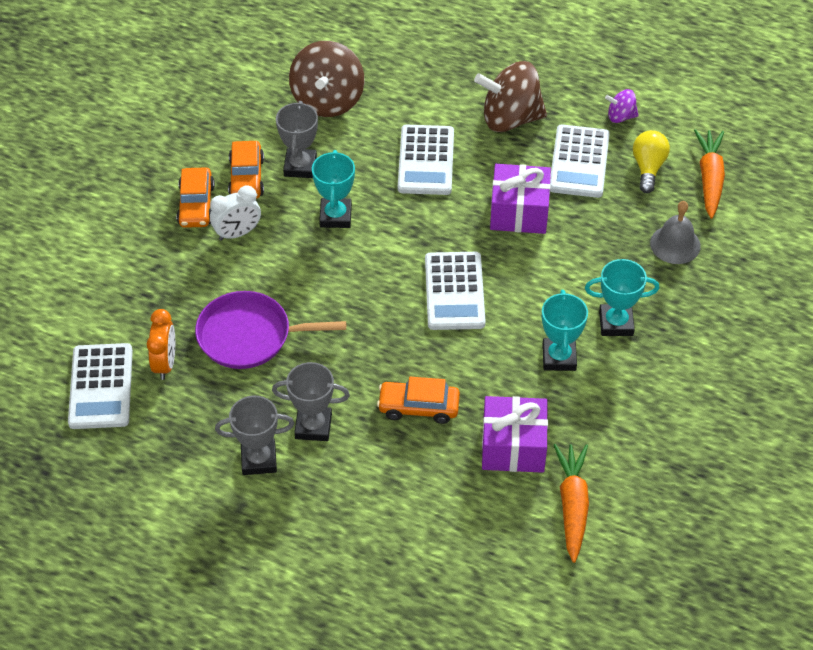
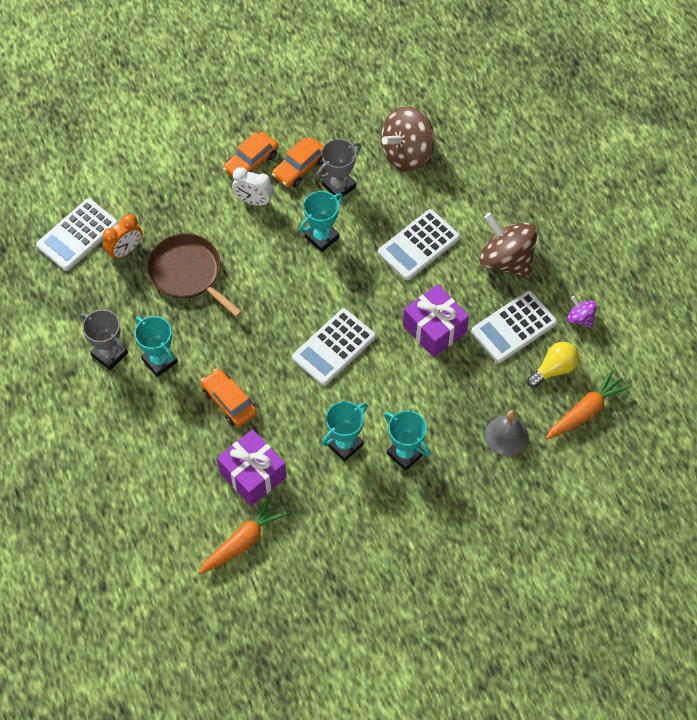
camera: 45 degrees right, 10 degrees up
purple pan [195,291,346,369] -> brown pan [147,233,242,317]
grey trophy [272,362,350,441] -> turquoise trophy [134,316,178,377]

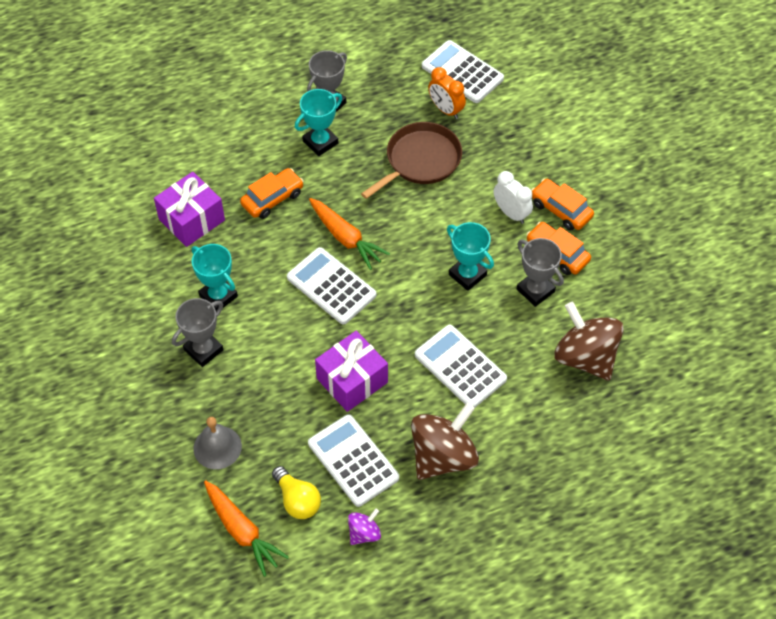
camera: 90 degrees right, 5 degrees down
orange carrot [198,495,289,575] -> orange carrot moved to [309,198,390,270]
white clock [232,167,273,206] -> white clock turned 120 degrees clockwise [494,171,533,224]
turquoise trophy [384,411,430,471] -> grey trophy [172,298,223,367]

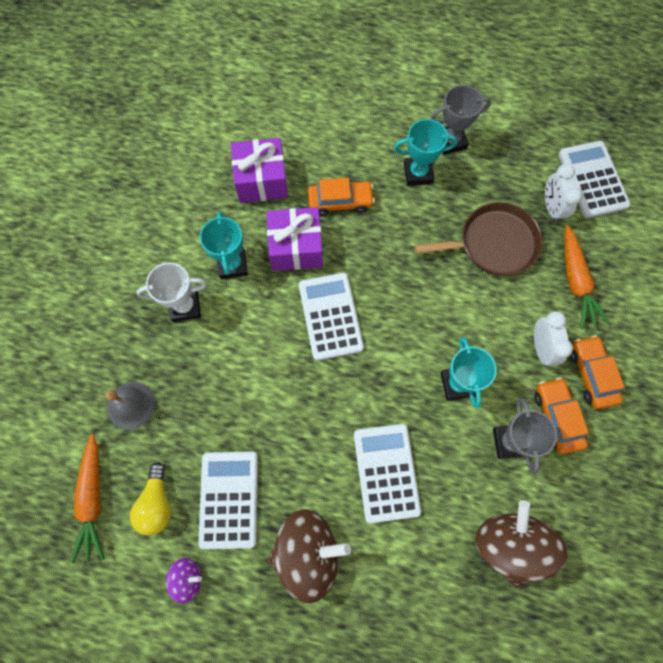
camera: 35 degrees right, 15 degrees up
grey trophy [172,298,223,367] -> white trophy [136,263,207,322]
orange carrot [309,198,390,270] -> orange carrot moved to [564,225,610,329]
purple gift [315,330,388,412] -> purple gift moved to [266,207,323,271]
orange clock [428,67,466,119] -> white clock [545,164,583,223]

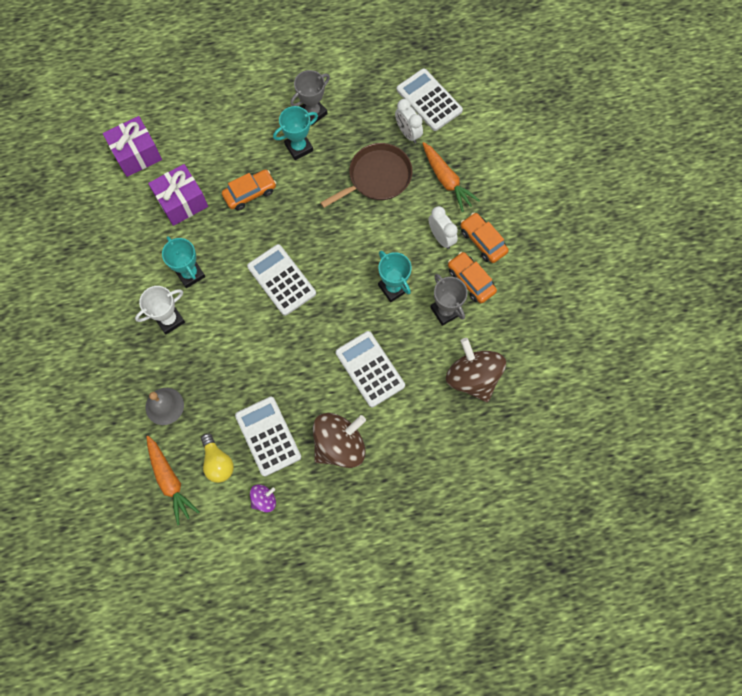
camera: 25 degrees left, 0 degrees up
purple gift [266,207,323,271] -> purple gift moved to [103,116,162,177]

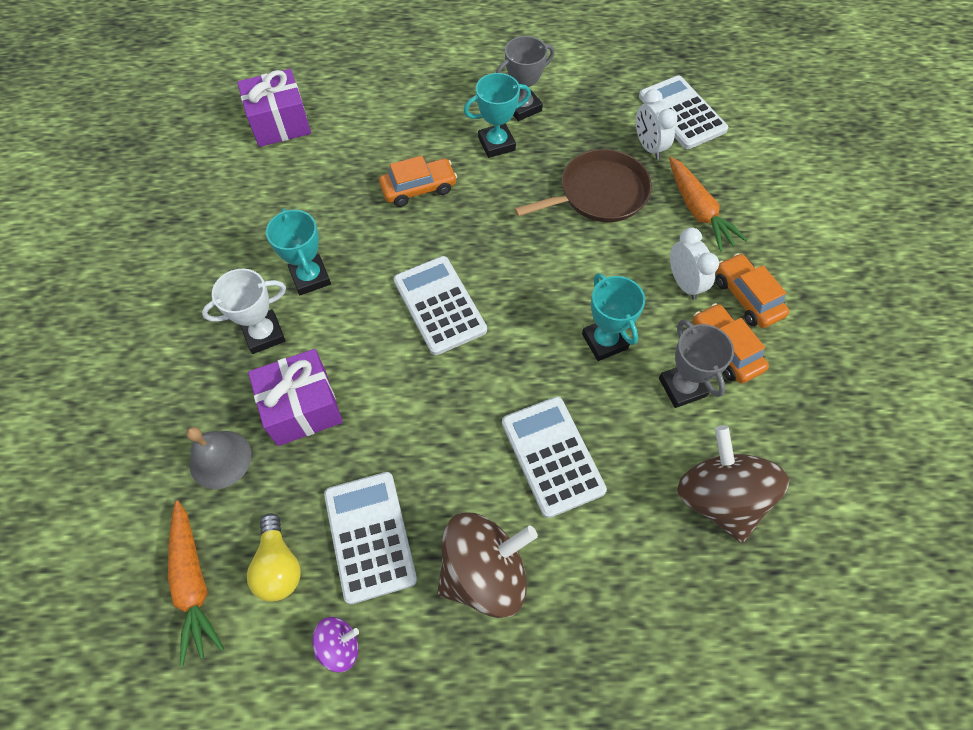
camera: 10 degrees right, 10 degrees down
purple gift [148,164,208,226] -> purple gift moved to [248,349,343,446]

